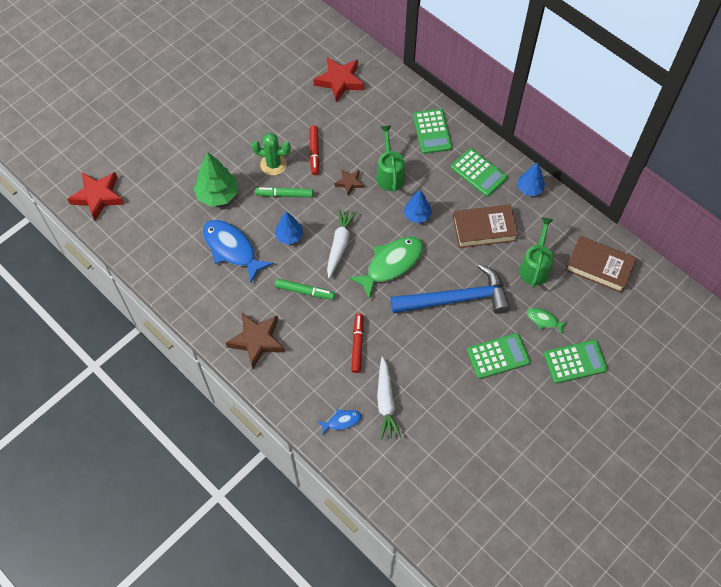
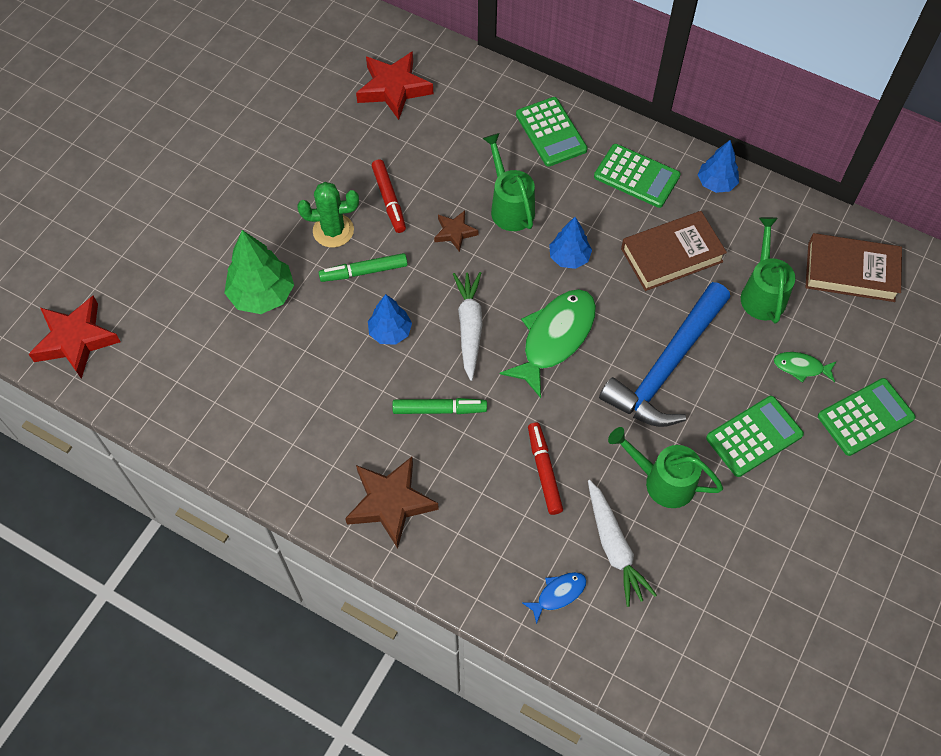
camera: 15 degrees left, 0 degrees up
blue fish [203,220,274,283] -> none
blue hammer [391,264,510,314] -> blue hammer turned 150 degrees clockwise [599,282,730,427]
none -> green watering can [608,427,723,508]

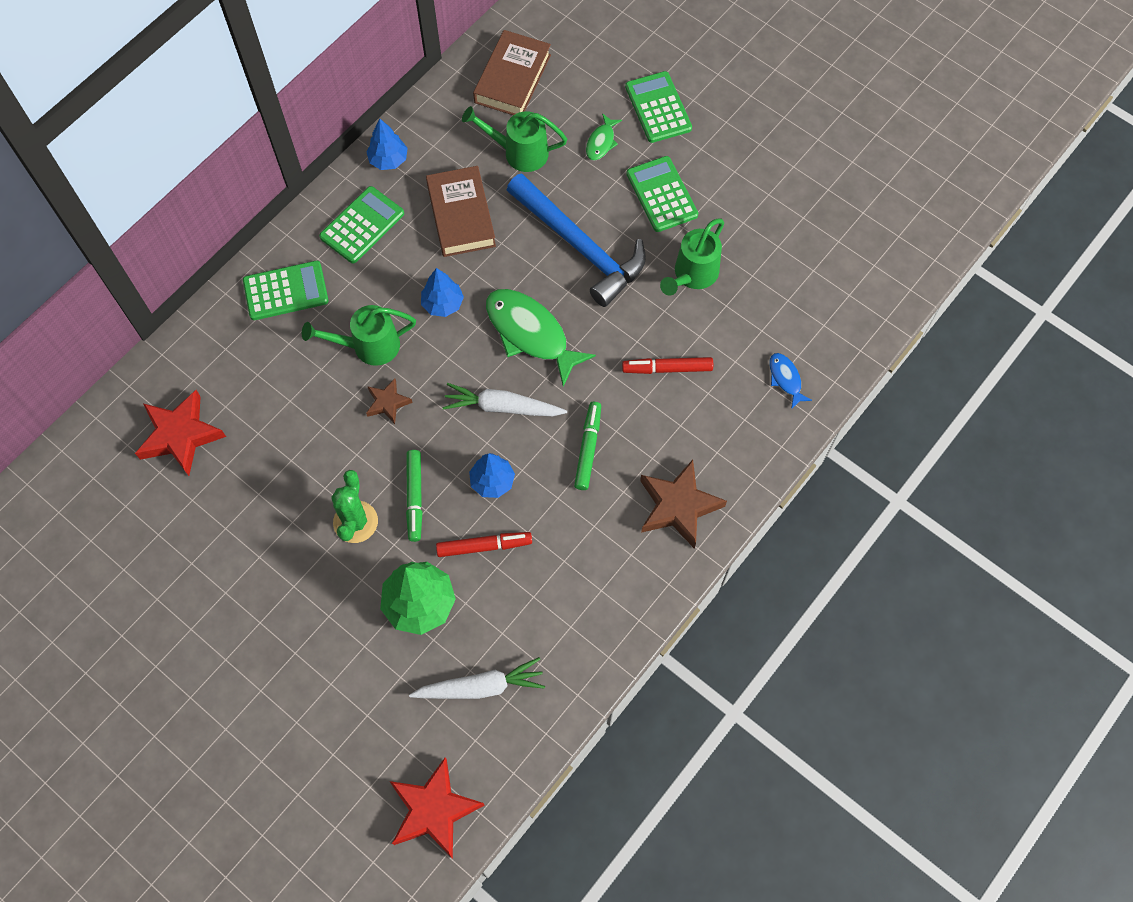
camera: 80 degrees left, 5 degrees up
red marker [372,159,406,233] -> red marker moved to [436,532,532,557]
white carrot [588,480,657,607] -> white carrot moved to [409,657,545,699]

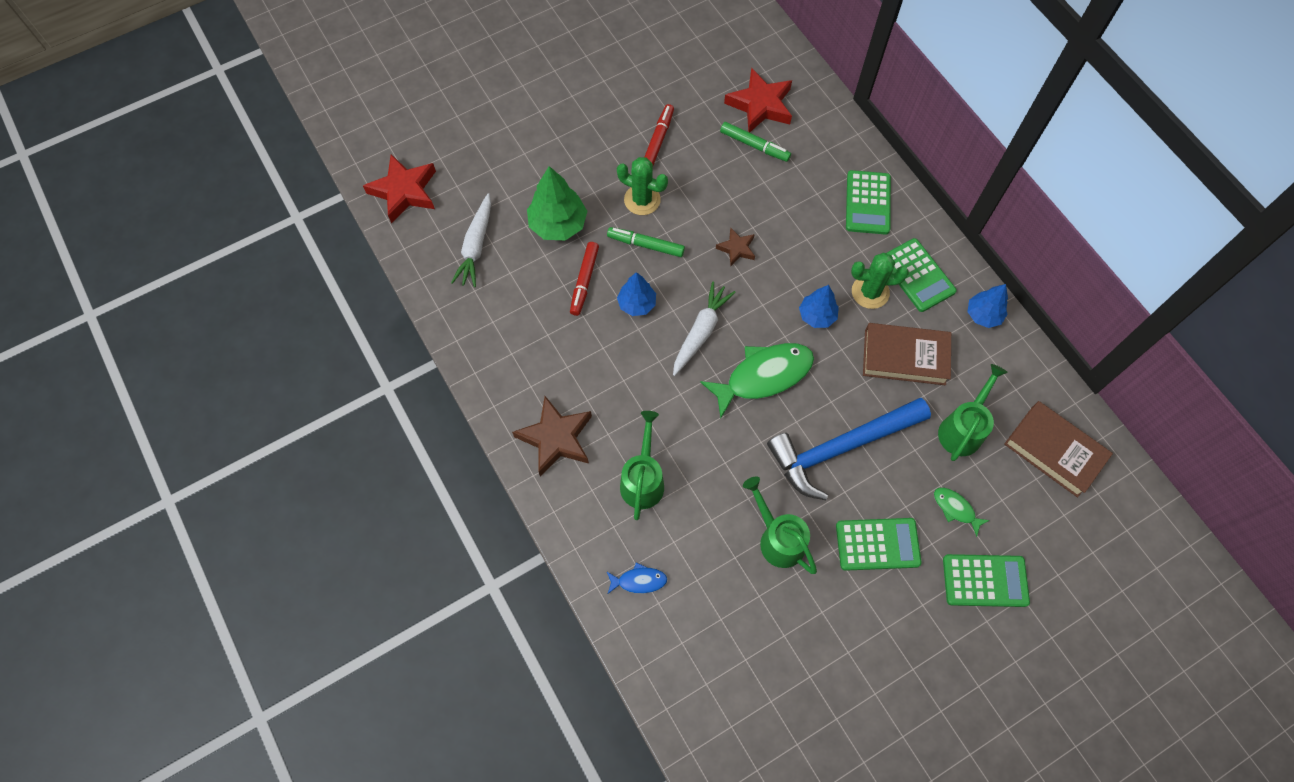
camera: 110 degrees right, 0 degrees up
green watering can [302,305,416,366] -> green watering can moved to [620,411,664,520]
green marker [574,402,601,490] -> green marker moved to [720,122,791,162]
red marker [622,357,713,374] -> red marker moved to [645,104,674,166]
none -> green cactus [851,253,909,309]

